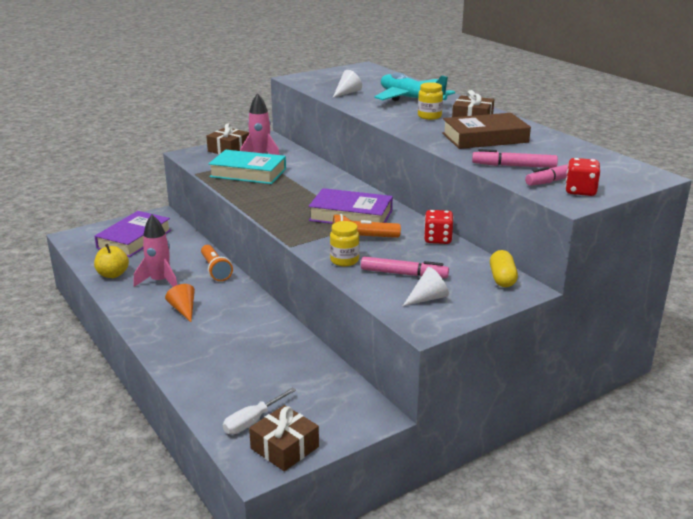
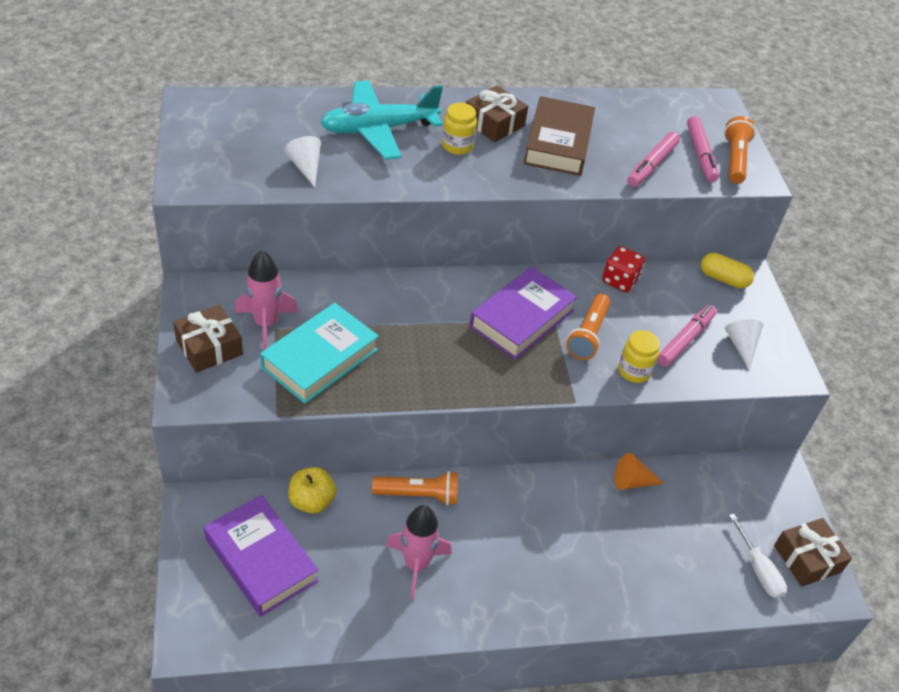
camera: 70 degrees left, 20 degrees up
yellow apple [94,244,129,278] -> yellow apple moved to [288,467,336,514]
orange cone [165,284,195,322] -> orange cone moved to [614,453,664,490]
red dice [565,158,600,196] -> orange flashlight [724,116,756,184]

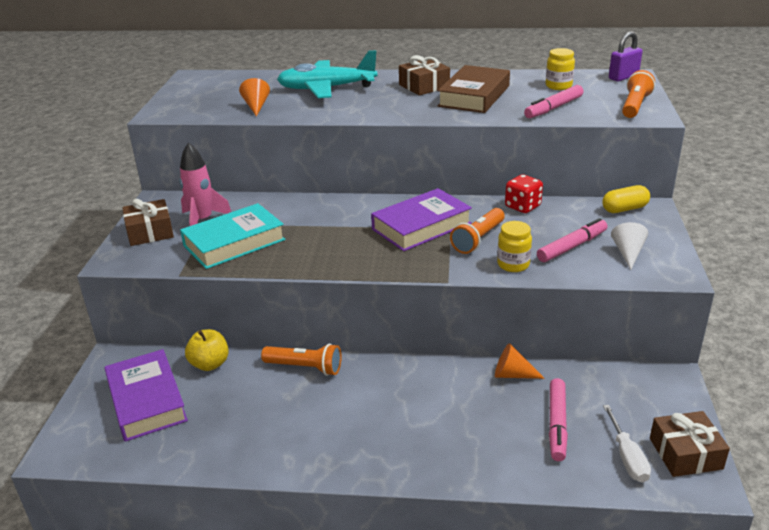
camera: 20 degrees right, 15 degrees down
white cone [284,136,321,187] -> orange cone [239,78,270,117]
pink rocket [386,505,452,600] -> none
yellow jar [442,103,477,155] -> yellow jar moved to [546,48,575,90]
pink marker [687,116,719,182] -> pink marker moved to [549,378,568,461]
yellow capsule [701,253,754,289] -> yellow capsule turned 60 degrees counterclockwise [602,185,650,213]
none -> purple padlock [609,31,642,81]

